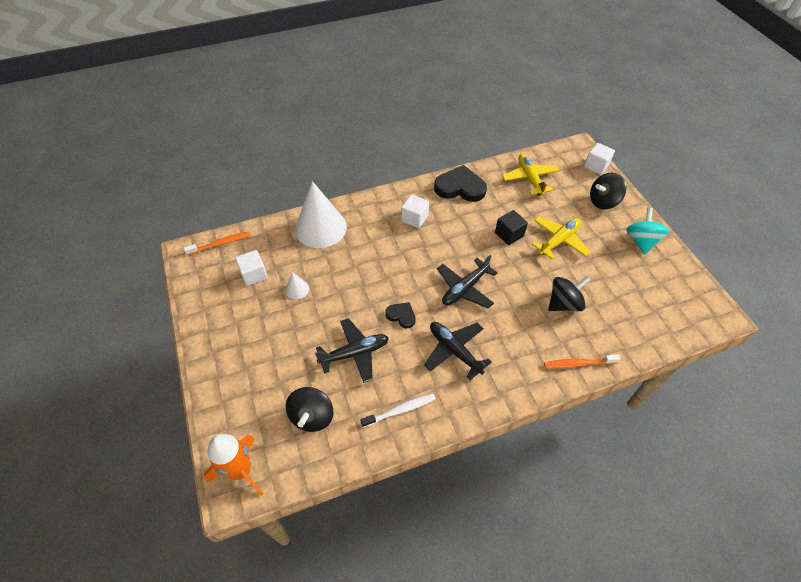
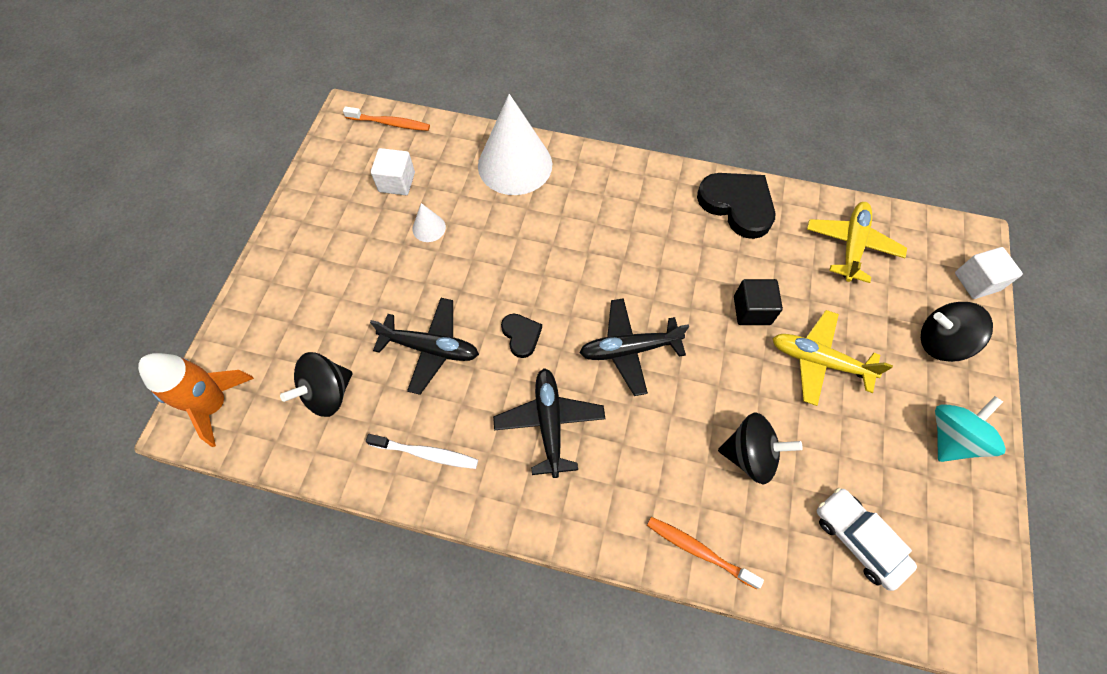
camera: 35 degrees right, 10 degrees up
white cube [401,194,429,228] -> none
yellow plane [532,216,590,259] -> yellow plane turned 150 degrees counterclockwise [772,310,893,406]
none -> white car [817,488,917,591]

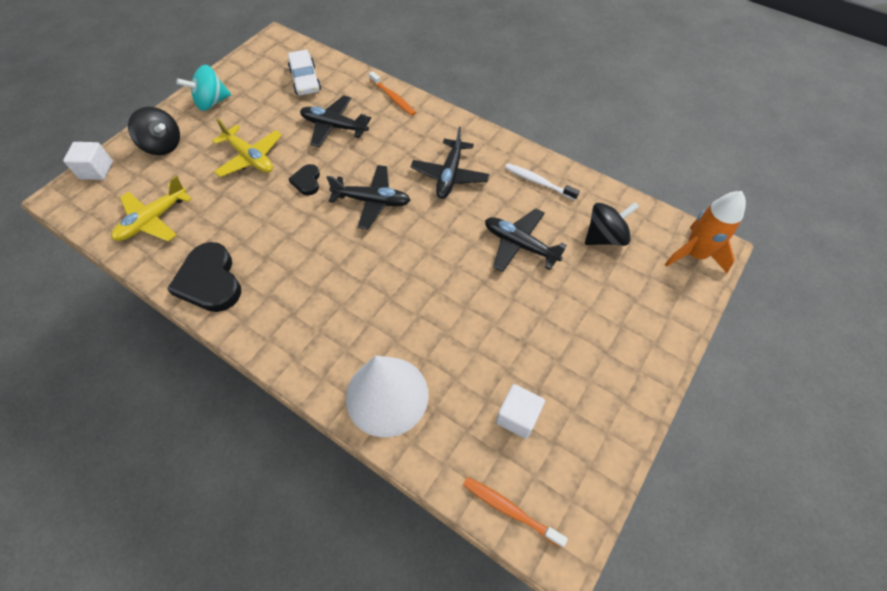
camera: 160 degrees left, 5 degrees down
white cone [413,203,446,242] -> none
black heart [501,314,542,358] -> black heart moved to [289,164,320,195]
black spinning top [718,413,803,485] -> black plane [300,95,371,147]
black cube [734,279,783,325] -> none

